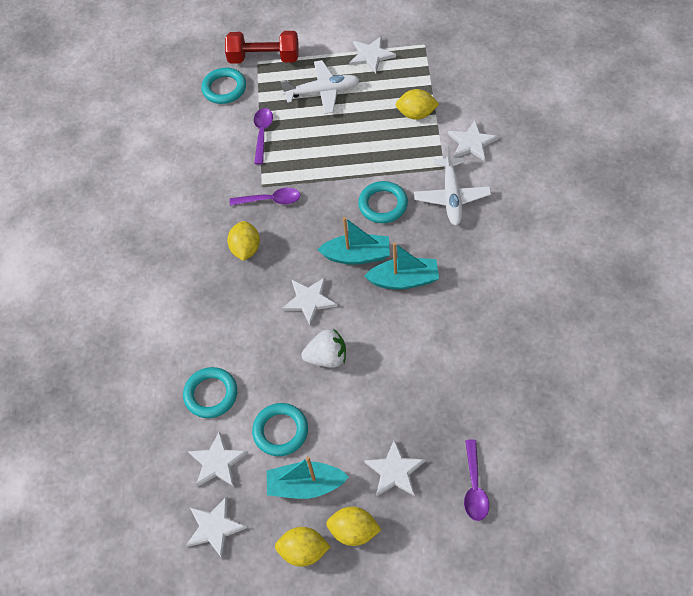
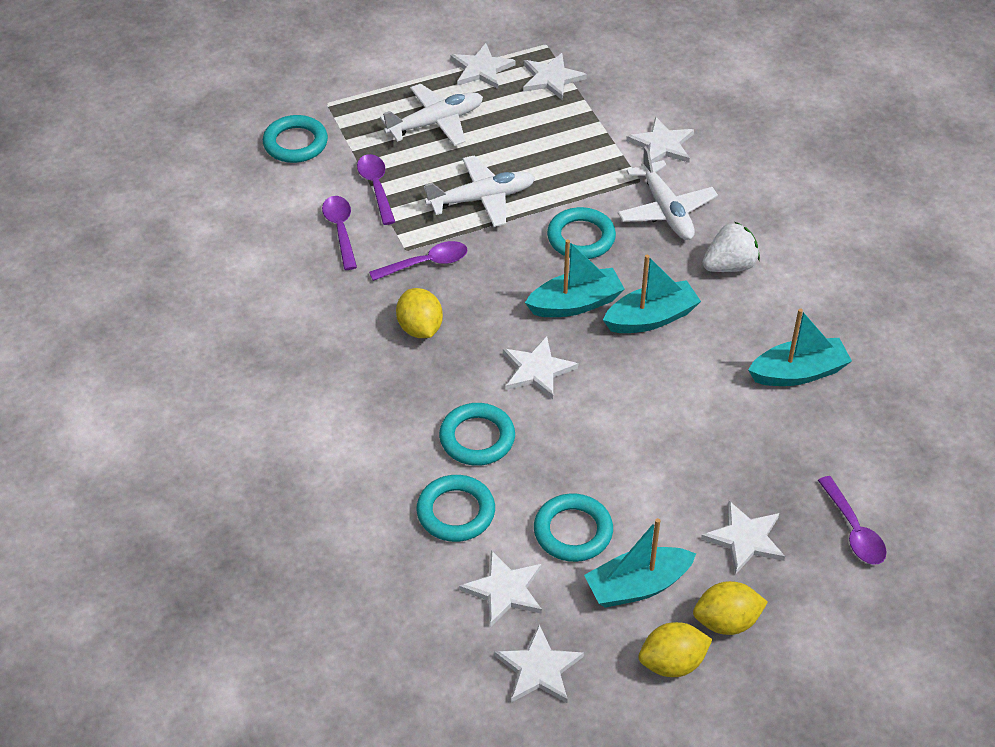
camera: 25 degrees left, 10 degrees down
red dumbbell [225,31,299,64] -> none
white strawberry [301,329,346,368] -> white strawberry moved to [703,222,760,272]
yellow lemon [396,89,439,120] -> none
none -> purple spoon [322,196,357,270]
none -> white plane [424,155,535,227]
none -> turquoise ring [439,403,515,466]
none -> white star [523,53,587,100]
none -> turquoise boat [748,308,852,386]

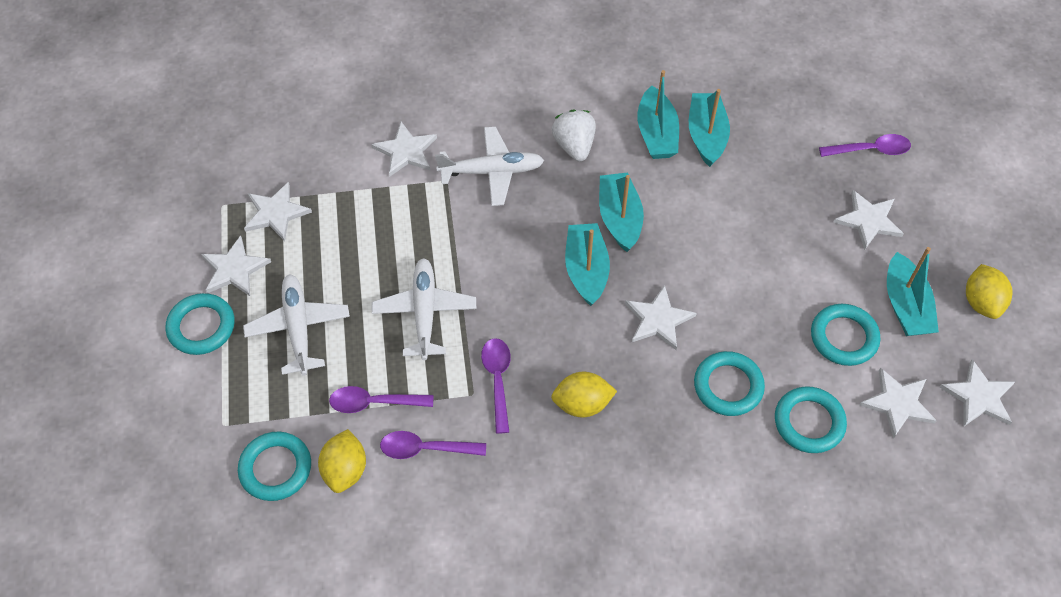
camera: 75 degrees left, 10 degrees up
turquoise ring [547,207,616,259] -> turquoise ring moved to [165,293,234,355]
yellow lemon [693,581,768,635] -> yellow lemon moved to [318,429,366,493]
none -> turquoise boat [637,70,679,159]

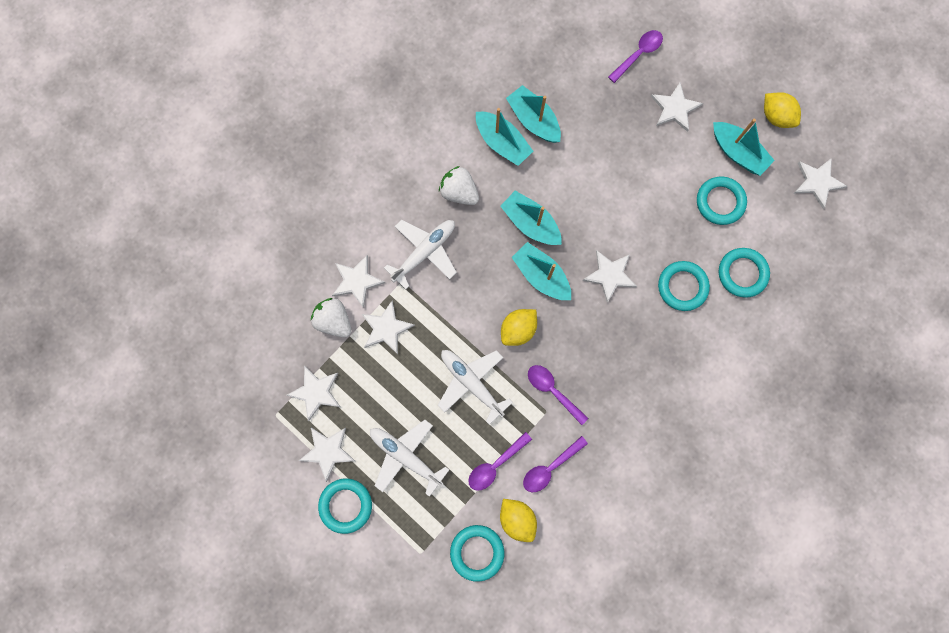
camera: 40 degrees left, 20 degrees up
yellow lemon [551,372,617,418] -> yellow lemon moved to [501,309,537,346]
white star [859,368,937,439] -> white star moved to [362,301,415,354]
none -> white strawberry [311,298,352,337]

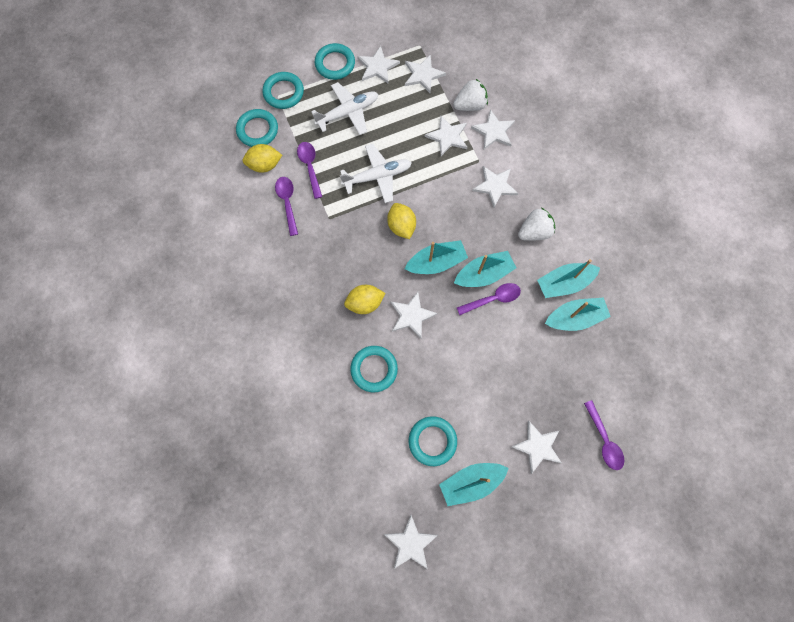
camera: 115 degrees right, 5 degrees down
white plane [384,220,457,289] -> white star [472,166,519,207]
purple spoon [528,365,588,425] -> purple spoon moved to [457,283,521,315]
turquoise ring [719,248,770,298] -> turquoise ring moved to [263,72,304,109]
yellow lemon [764,92,801,128] -> yellow lemon moved to [344,285,386,314]

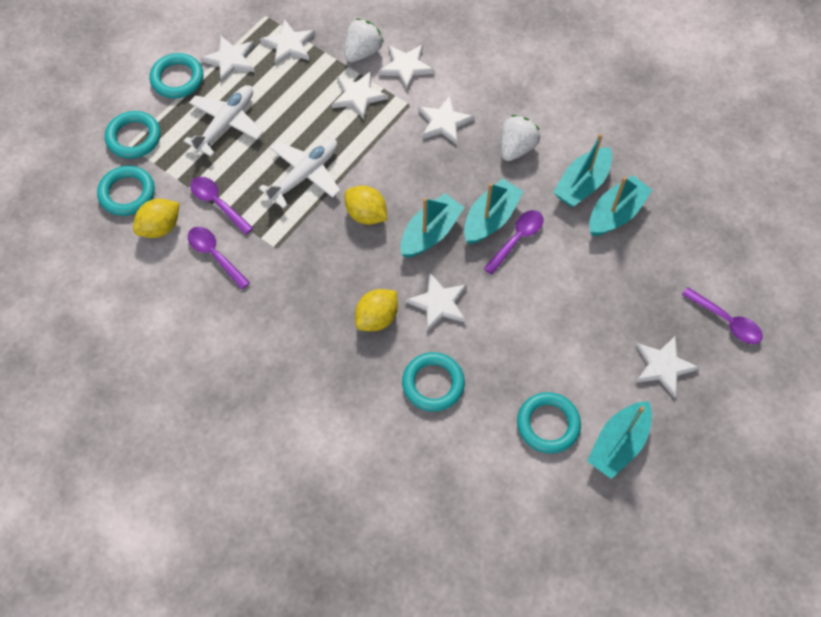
camera: 30 degrees left, 10 degrees down
white star [384,515,438,569] -> none

